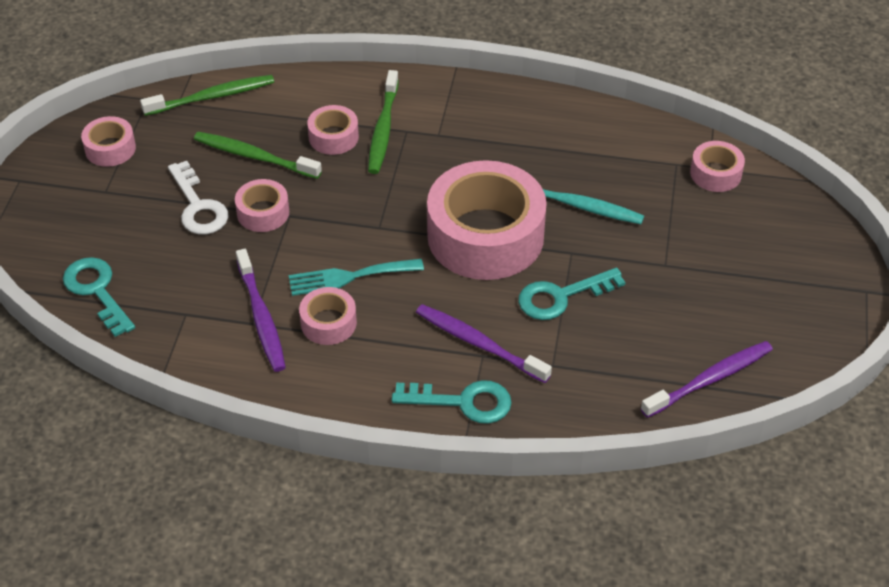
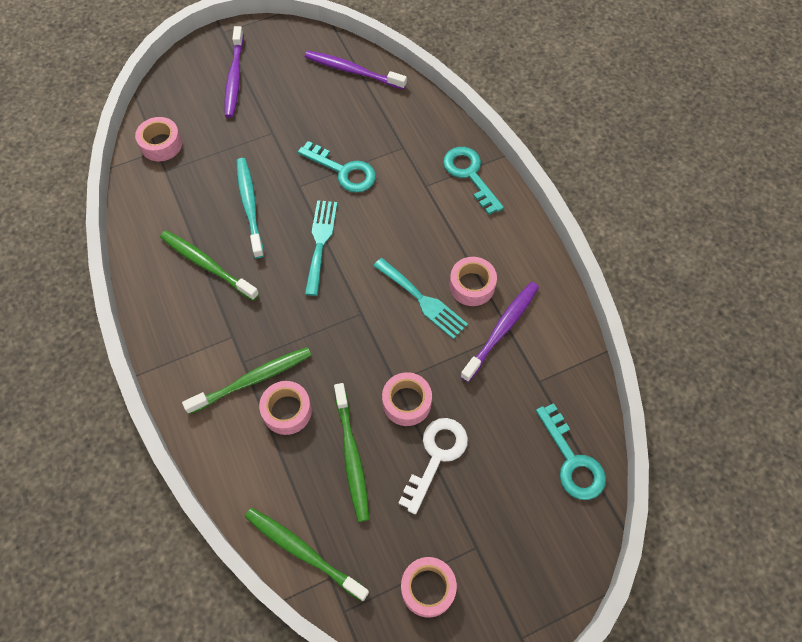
camera: 125 degrees left, 15 degrees up
turquoise key [63,257,135,337] -> turquoise key turned 45 degrees counterclockwise [536,403,606,500]
purple toothbrush [416,304,552,383] -> purple toothbrush moved to [224,26,244,118]
pink tape [427,160,547,280] -> turquoise fork [305,200,337,296]
none -> green toothbrush [160,230,259,301]

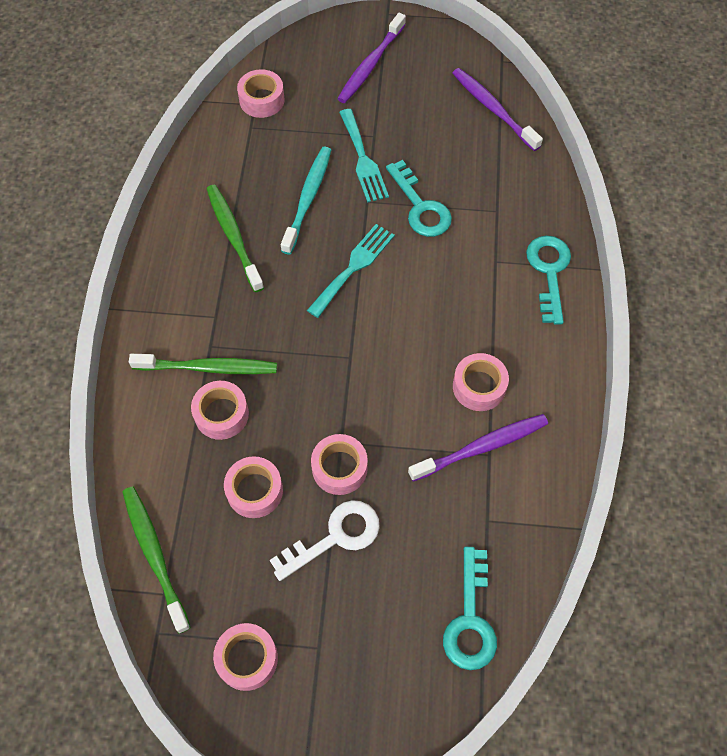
camera: 30 degrees right, 0 degrees up
green toothbrush [334,383,369,522] -> pink tape [224,456,283,518]
turquoise fork [374,258,468,339] -> turquoise fork moved to [339,109,389,203]

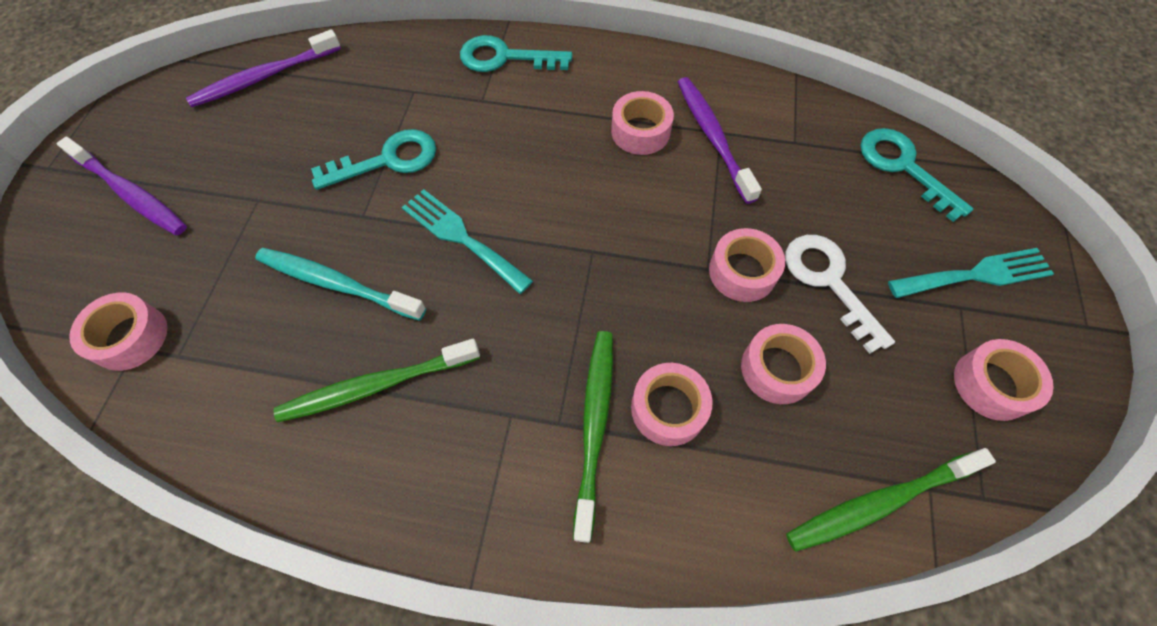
camera: 85 degrees left, 0 degrees up
turquoise fork [339,109,389,203] -> turquoise fork moved to [888,248,1054,298]
turquoise key [443,547,497,670] -> turquoise key turned 135 degrees counterclockwise [860,128,973,222]

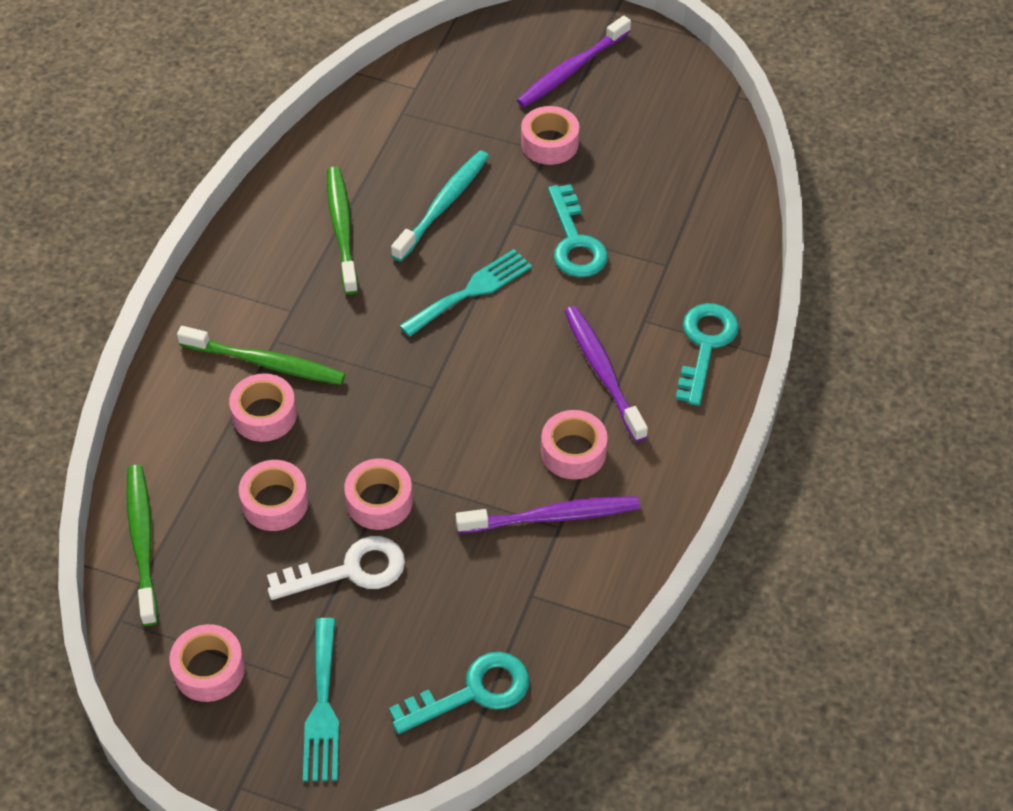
camera: 100 degrees right, 10 degrees down
pink tape [69,292,167,371] -> pink tape moved to [521,106,579,165]
purple toothbrush [186,29,341,107] -> purple toothbrush moved to [564,306,648,442]

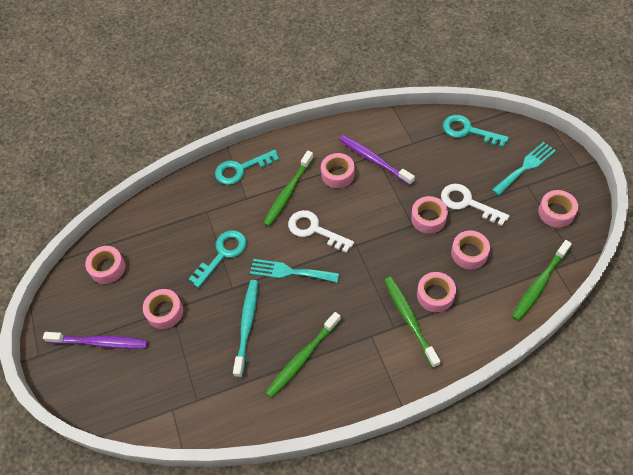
camera: 125 degrees left, 5 degrees up
turquoise toothbrush [391,151,489,262] -> turquoise toothbrush turned 105 degrees clockwise [233,280,258,377]
purple toothbrush [564,306,648,442] -> green toothbrush [263,151,314,227]
none -> pink tape [85,246,125,284]
none -> white key [288,210,354,253]

